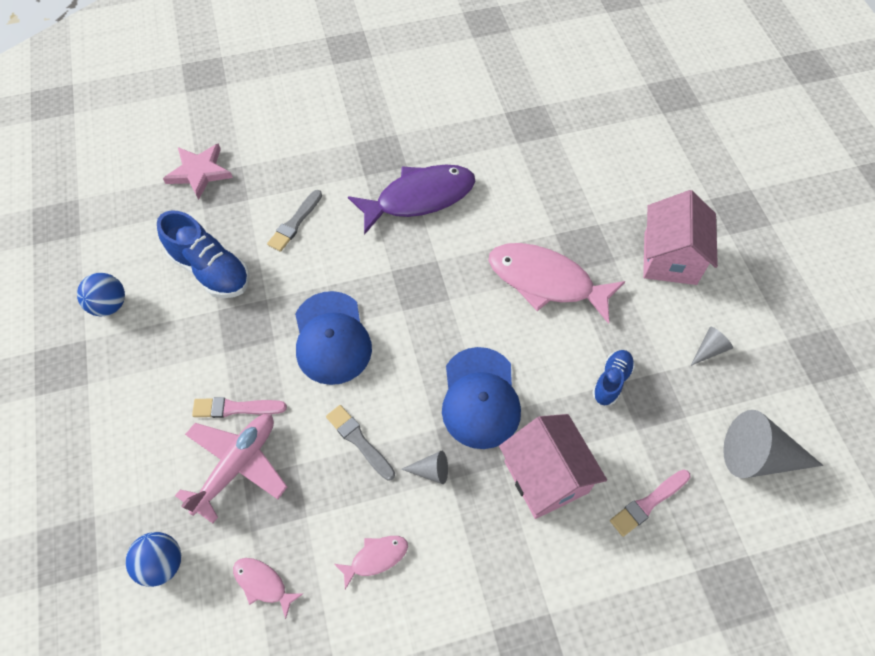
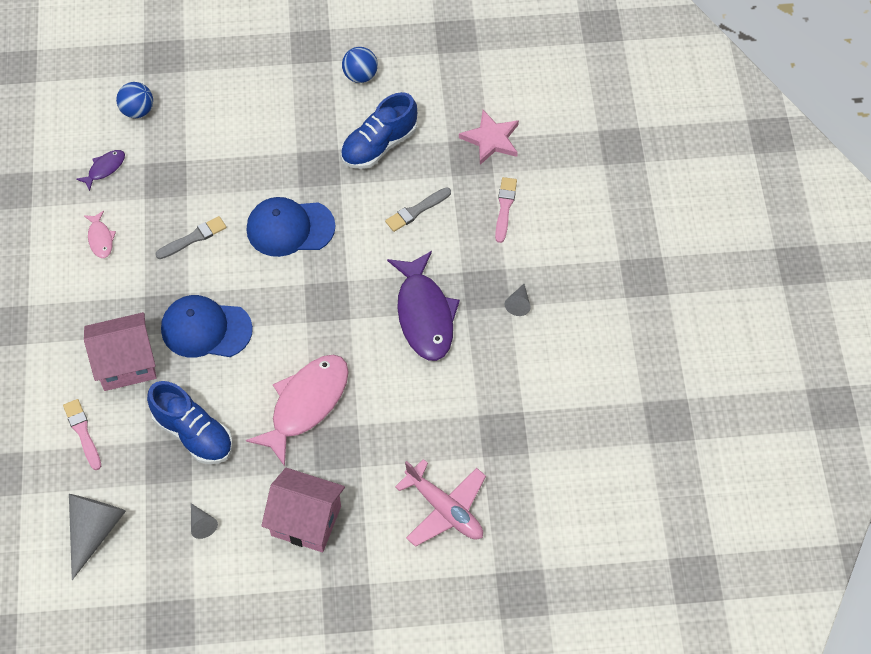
camera: 100 degrees right, 0 degrees up
pink plane [175,414,287,523] -> pink plane moved to [395,459,486,547]
pink brush [192,397,287,418] -> pink brush moved to [495,177,517,243]
pink fish [233,558,304,619] -> purple fish [76,150,125,191]
grey brush [267,190,322,252] -> grey brush turned 75 degrees counterclockwise [385,187,451,232]
grey cone [401,451,448,484] -> grey cone moved to [505,284,531,316]
blue shoe [592,350,635,405] -> blue shoe [147,381,233,464], size x1.73

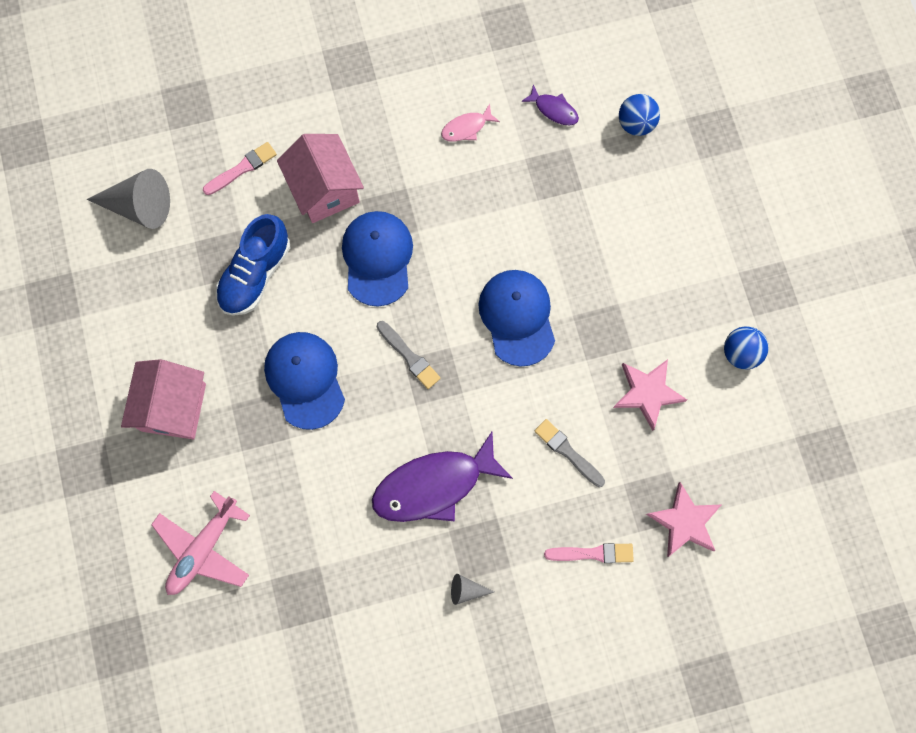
camera: 80 degrees right, 15 degrees up
grey brush [155,216,226,259] -> grey brush moved to [377,321,441,389]
grey cone [191,503,218,539] -> none
pink fish [246,355,349,467] -> blue cap [264,332,345,430]
blue shoe [341,92,417,169] -> pink star [613,359,687,431]

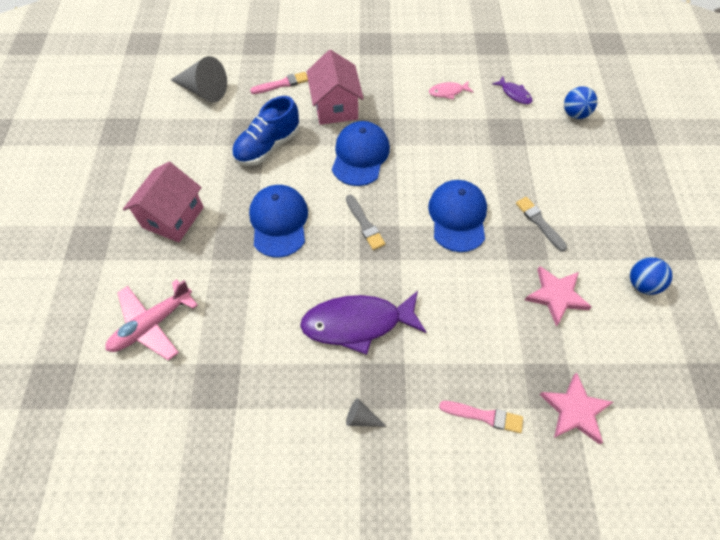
camera: 15 degrees right, 15 degrees down
grey brush [534,419,605,487] -> grey brush moved to [516,197,567,252]

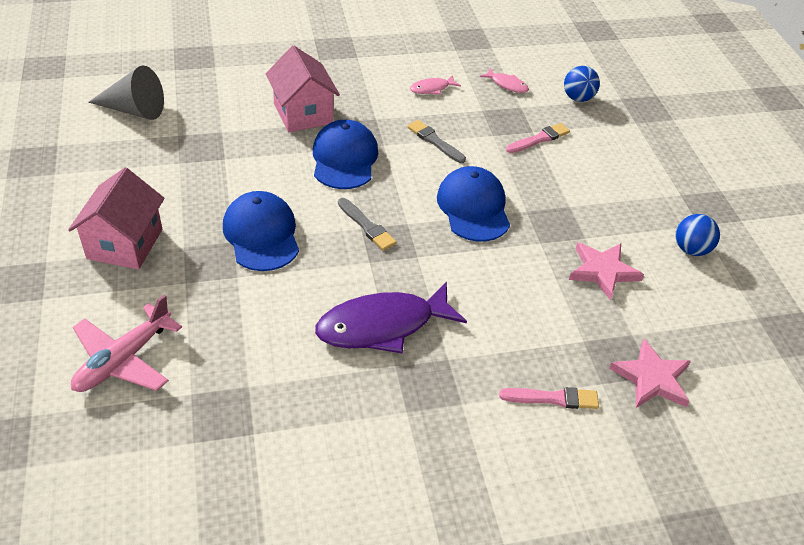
camera: 15 degrees left, 15 degrees down
blue shoe [232,96,299,166] -> none
pink brush [250,72,308,94] -> pink brush moved to [506,123,570,153]
grey cone [346,398,387,427] -> none
purple fish [492,76,532,104] -> pink fish [480,68,529,93]
grey brush [516,197,567,252] -> grey brush moved to [407,120,466,163]

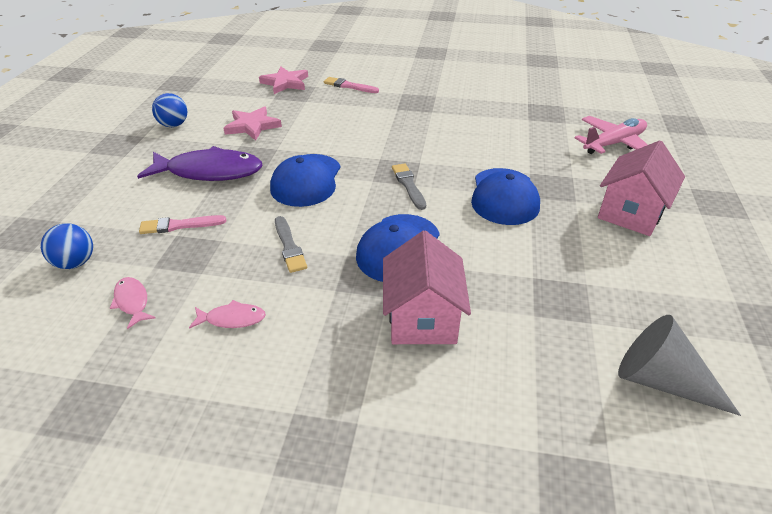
camera: 155 degrees left, 5 degrees down
purple fish [315,282,467,354] -> purple fish moved to [137,146,263,181]

